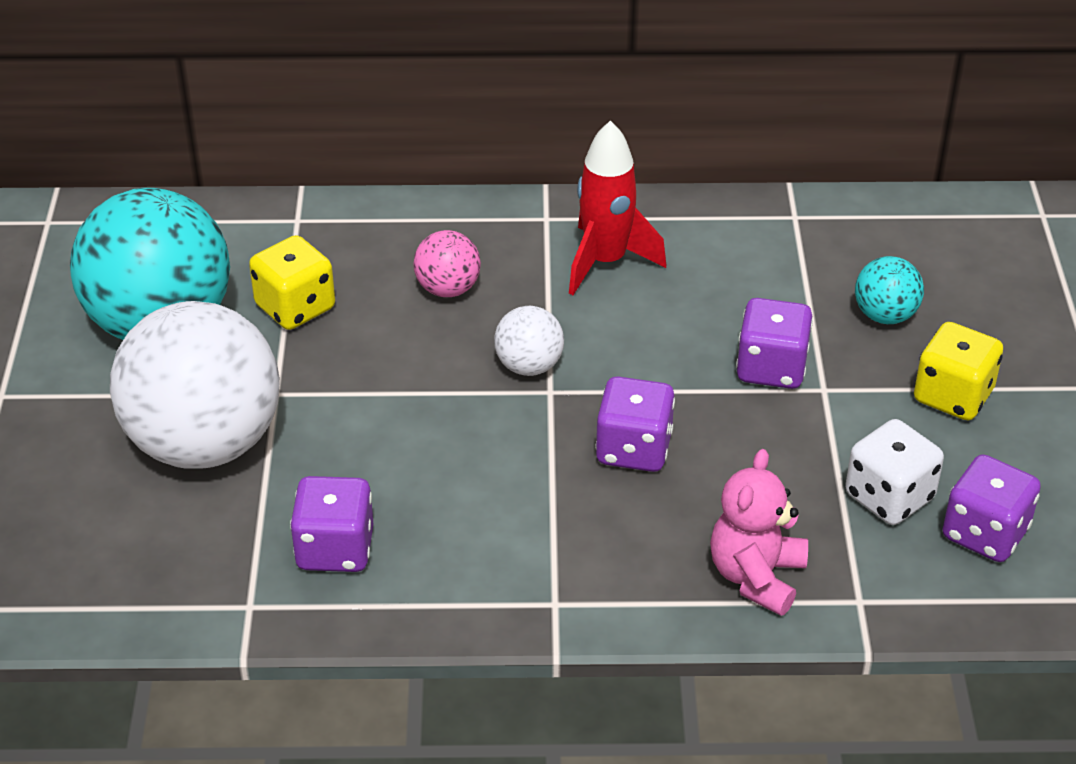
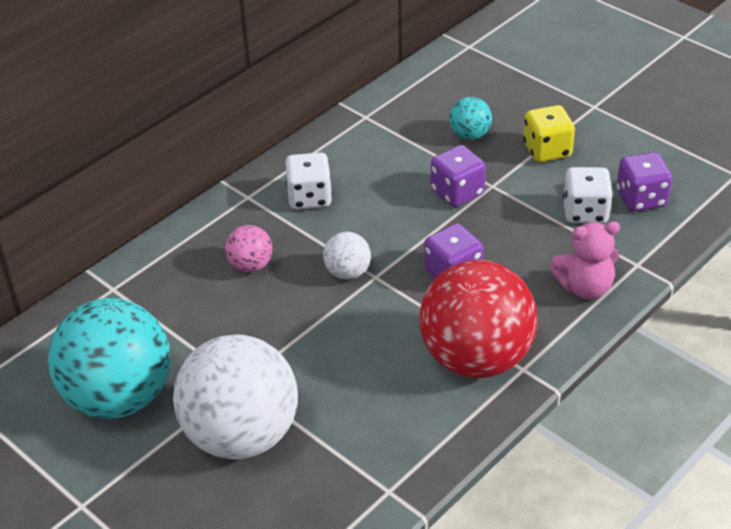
camera: 45 degrees left, 0 degrees up
yellow dice [249,235,335,330] -> none
purple dice [290,476,373,572] -> none
red rocket [569,121,666,295] -> white dice [285,152,332,210]
pink teddy bear [710,449,808,616] -> pink teddy bear turned 75 degrees counterclockwise [550,221,620,300]
none -> red ball [419,260,537,378]

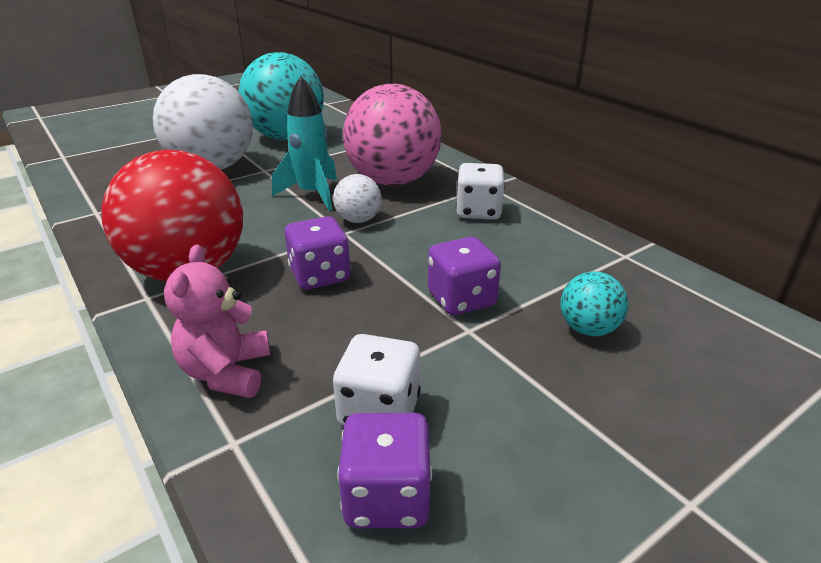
camera: 100 degrees right, 10 degrees down
pink ball [225,225,273,272] -> pink ball [343,84,442,186], size x2.25
yellow dice [523,105,575,162] -> none
none -> turquoise rocket [272,76,337,211]

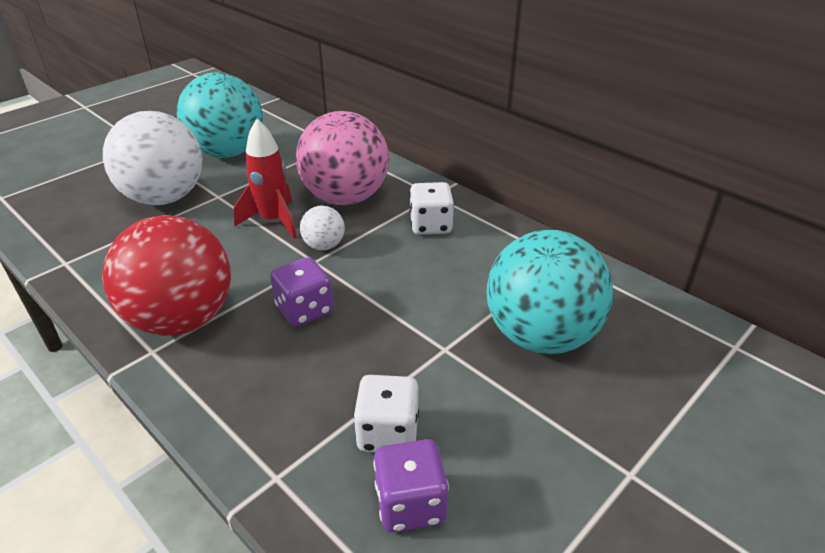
camera: 10 degrees left, 5 degrees up
pink teddy bear [164,244,270,398] -> none
turquoise rocket [272,76,337,211] -> red rocket [234,119,297,238]
purple dice [428,237,501,315] -> none
turquoise ball [561,271,628,336] -> turquoise ball [487,230,613,354], size x2.25

